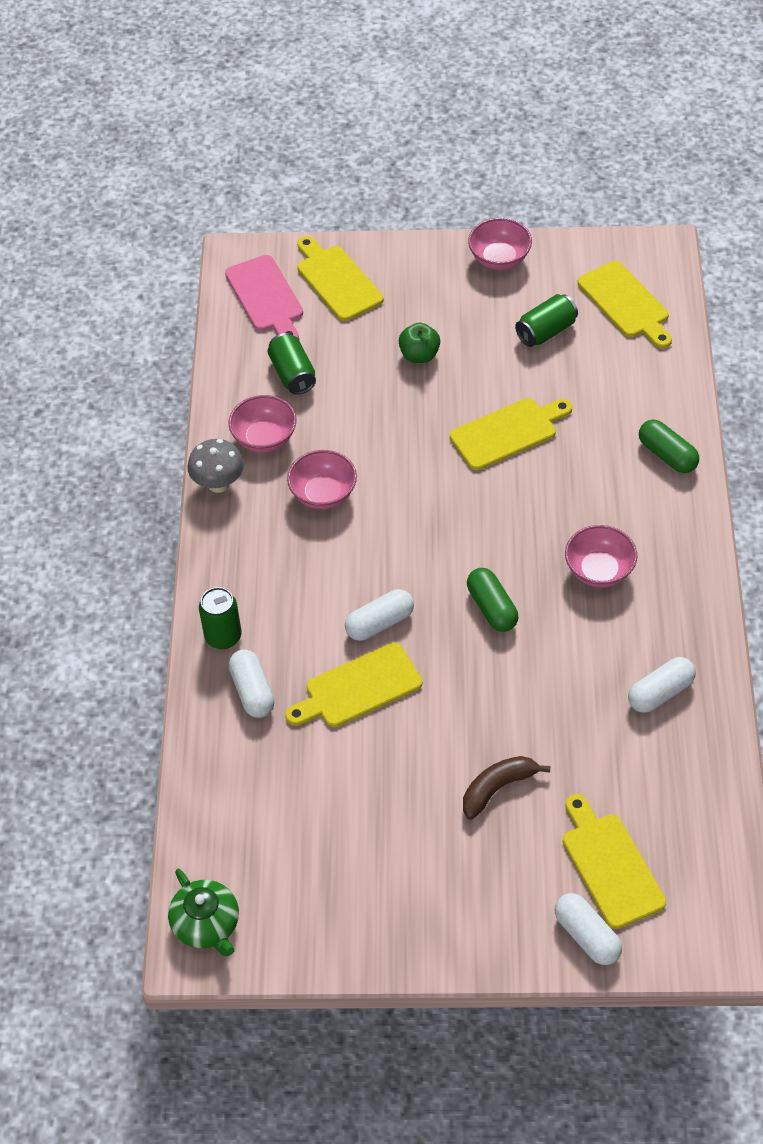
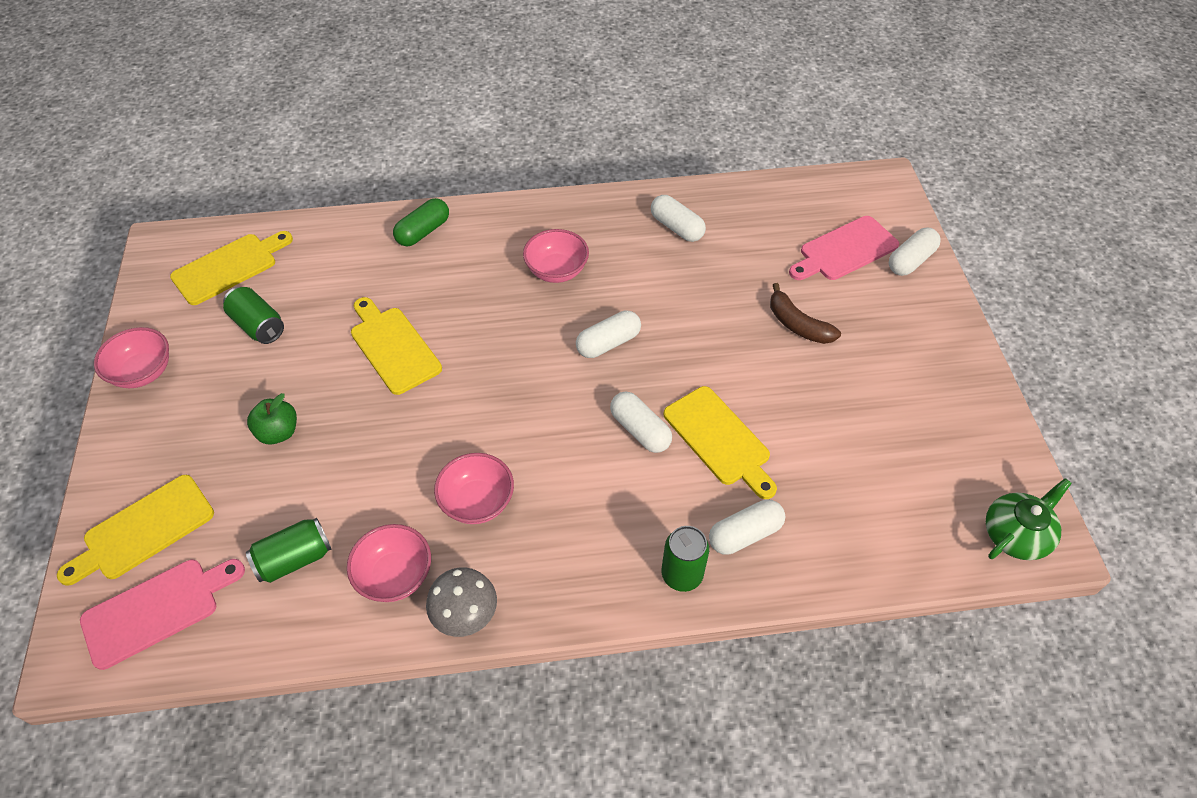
camera: 100 degrees left, 0 degrees up
green capsule [467,568,518,632] -> white capsule [576,311,641,358]
yellow cutting board [563,794,666,929] -> pink cutting board [789,216,899,280]

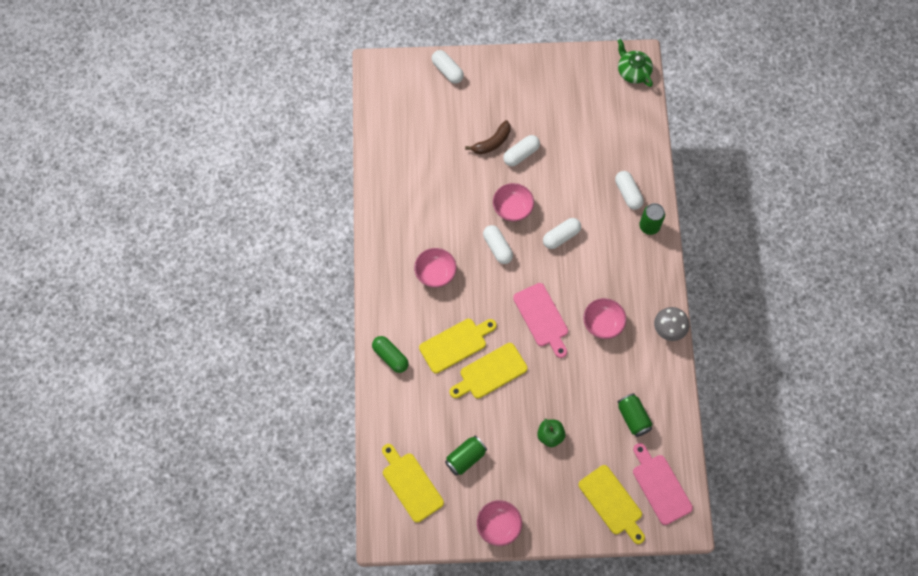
camera: 85 degrees left, 15 degrees up
pink bowl [347,524,431,602] -> pink bowl moved to [493,183,534,222]
white capsule [651,195,706,242] -> white capsule moved to [503,135,540,166]
yellow cutting board [663,386,777,499] -> yellow cutting board moved to [419,319,497,374]
pink cutting board [789,216,899,280] -> pink cutting board moved to [513,283,568,358]

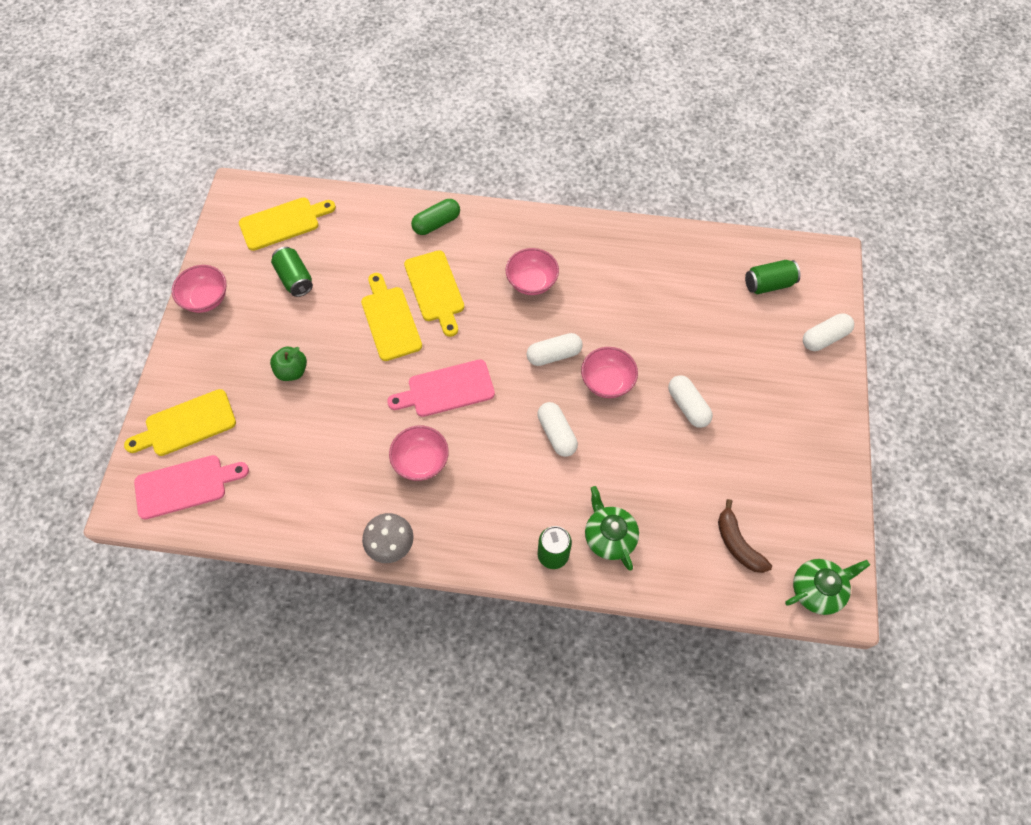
camera: 100 degrees right, 5 degrees down
brown banana [465,120,511,154] -> brown banana moved to [718,499,772,573]
white capsule [615,171,644,210] -> green teapot [585,486,639,570]
green can [618,393,652,437] -> green can moved to [745,260,800,294]

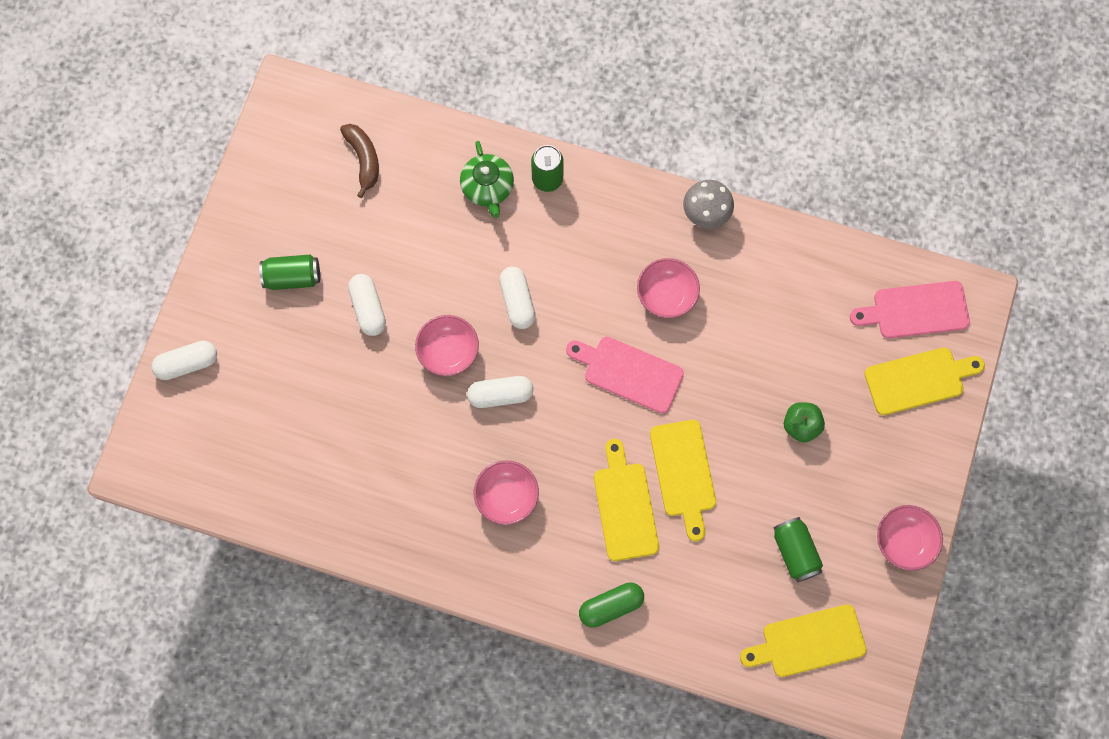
camera: 170 degrees left, 10 degrees up
pink cutting board [387,359,495,417] -> pink cutting board turned 150 degrees counterclockwise [566,337,684,413]
green can [745,260,800,294] -> green can moved to [259,255,320,290]
green teapot [785,559,870,615] -> none

